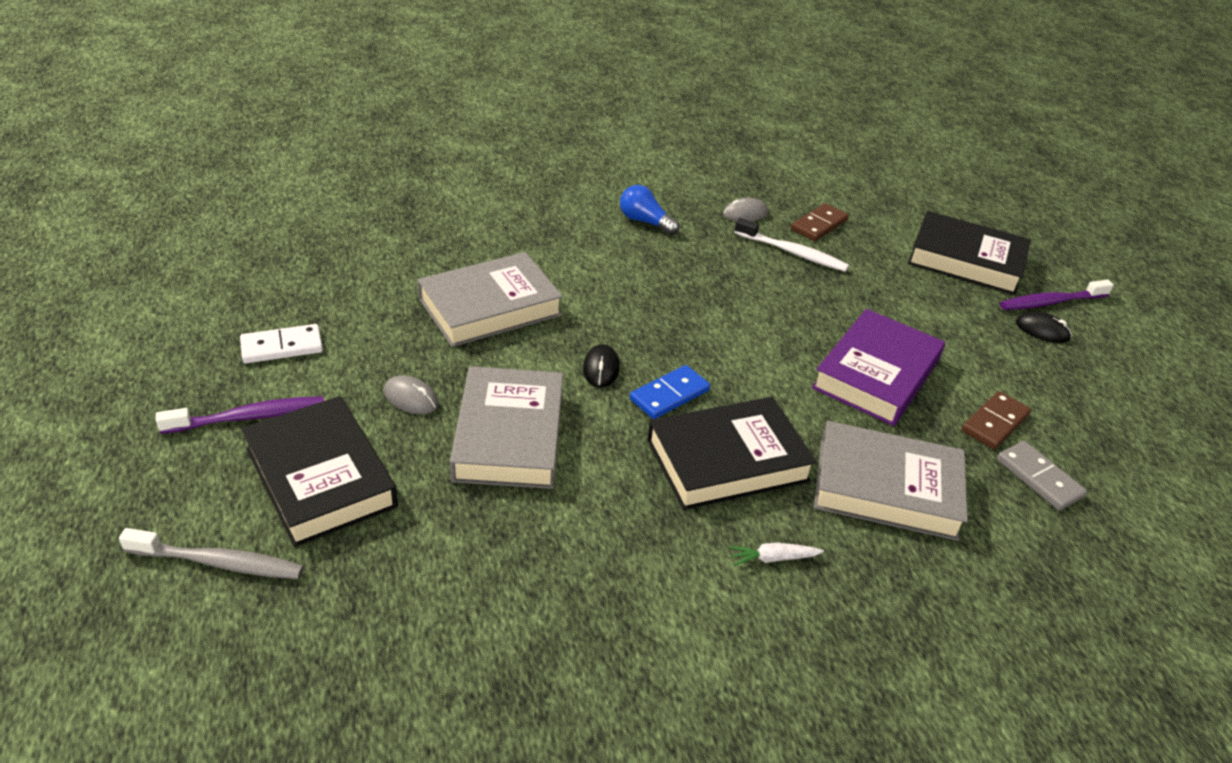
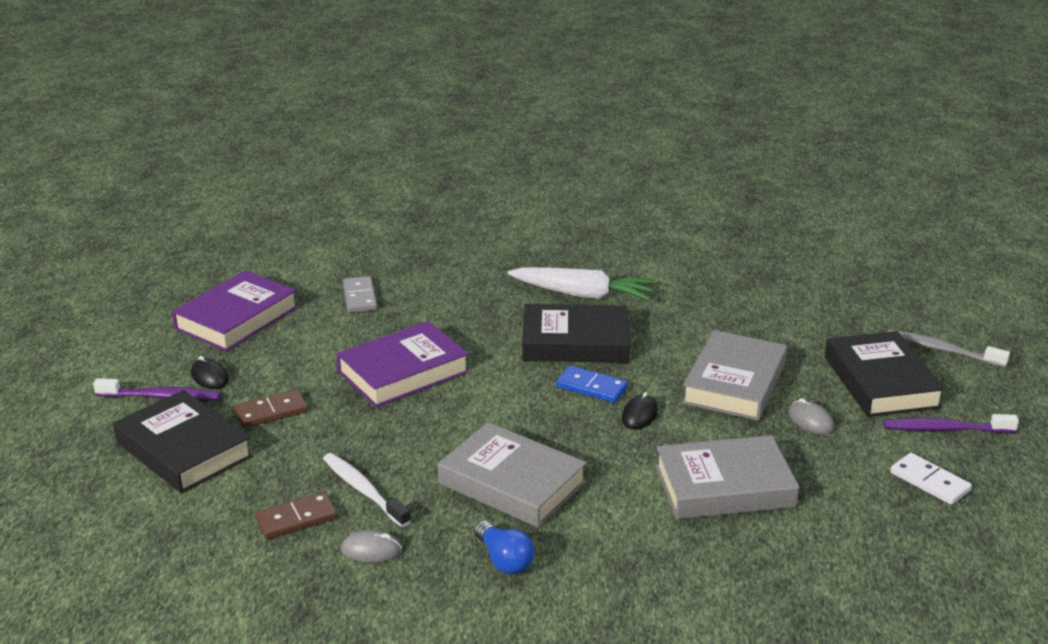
camera: 155 degrees left, 10 degrees down
white domino [240,324,323,363] -> white domino turned 45 degrees clockwise [890,453,972,505]
blue domino [630,365,710,419] -> blue domino turned 45 degrees clockwise [556,366,628,403]
white carrot [729,543,824,566] -> white carrot [507,267,655,300], size x2.39
grey book [814,421,968,541] -> grey book moved to [438,422,587,528]
brown domino [961,391,1031,450] -> brown domino moved to [234,390,308,428]
none -> purple book [172,270,298,351]

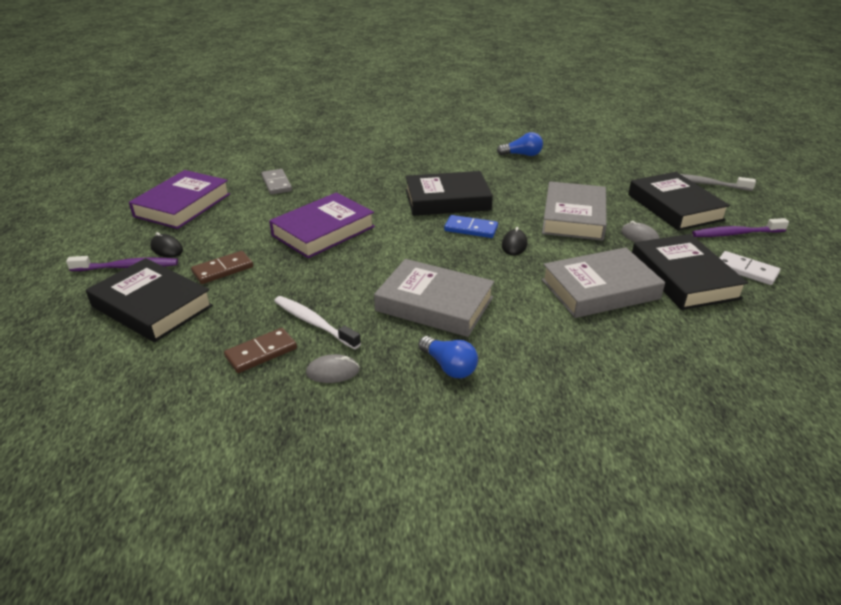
camera: 10 degrees left, 5 degrees up
white carrot [507,267,655,300] -> none
none -> blue light bulb [497,132,543,156]
none -> black book [632,234,748,310]

